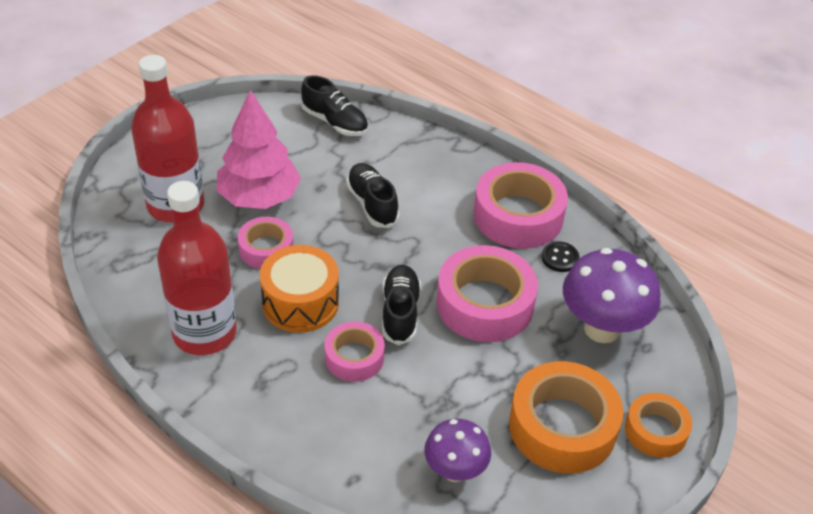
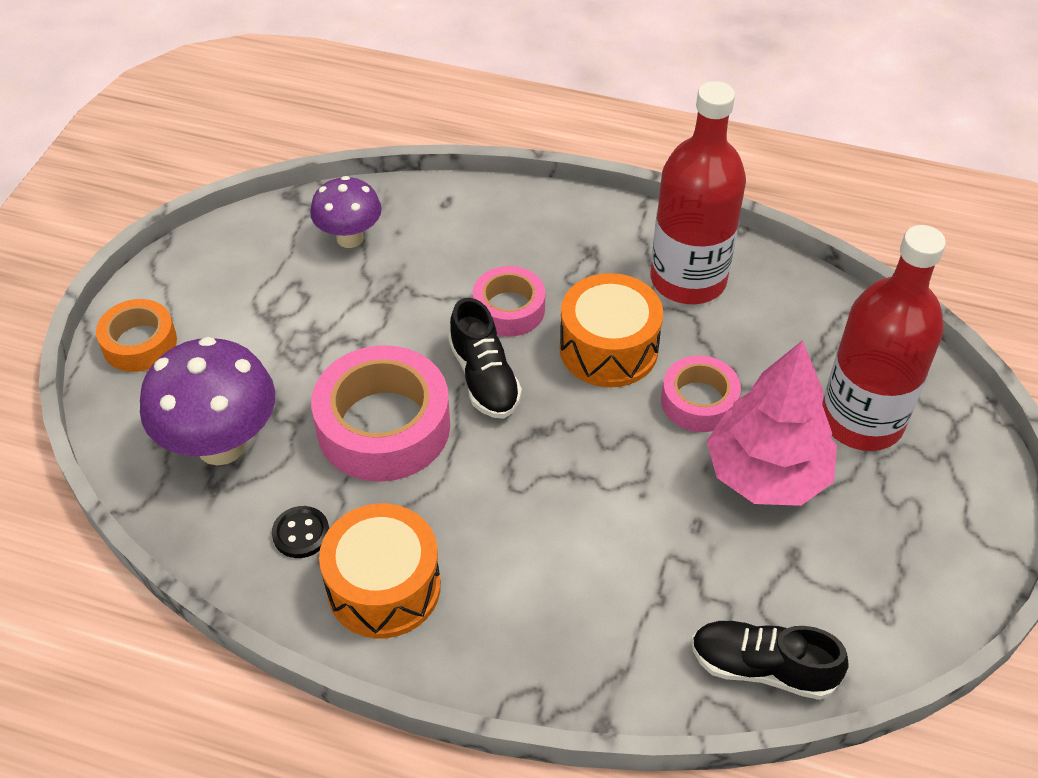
camera: 160 degrees right, 5 degrees up
black shoe [346,163,400,228] -> none
pink tape [474,162,568,249] -> orange drum [319,504,441,638]
orange tape [509,361,623,473] -> none

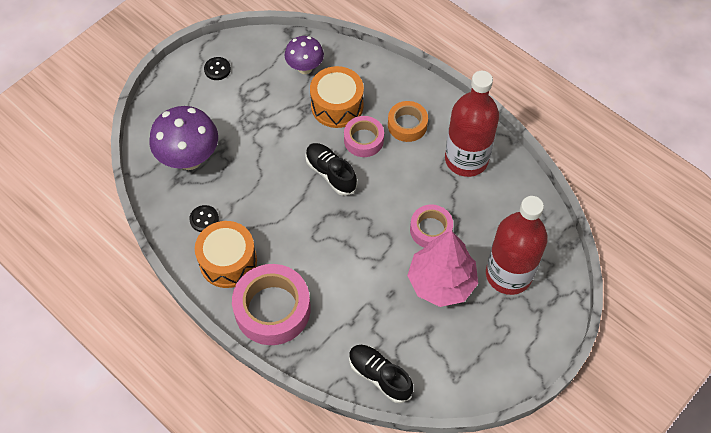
camera: 25 degrees right, 10 degrees up
orange tape [96,299,177,372] -> orange tape moved to [388,101,428,142]
pink tape [311,345,450,482] -> pink tape moved to [232,264,311,345]
black shoe [448,298,522,419] -> black shoe turned 135 degrees clockwise [305,143,357,196]
orange drum [560,273,663,387] -> orange drum moved to [310,66,364,128]
none -> black button [204,57,231,80]

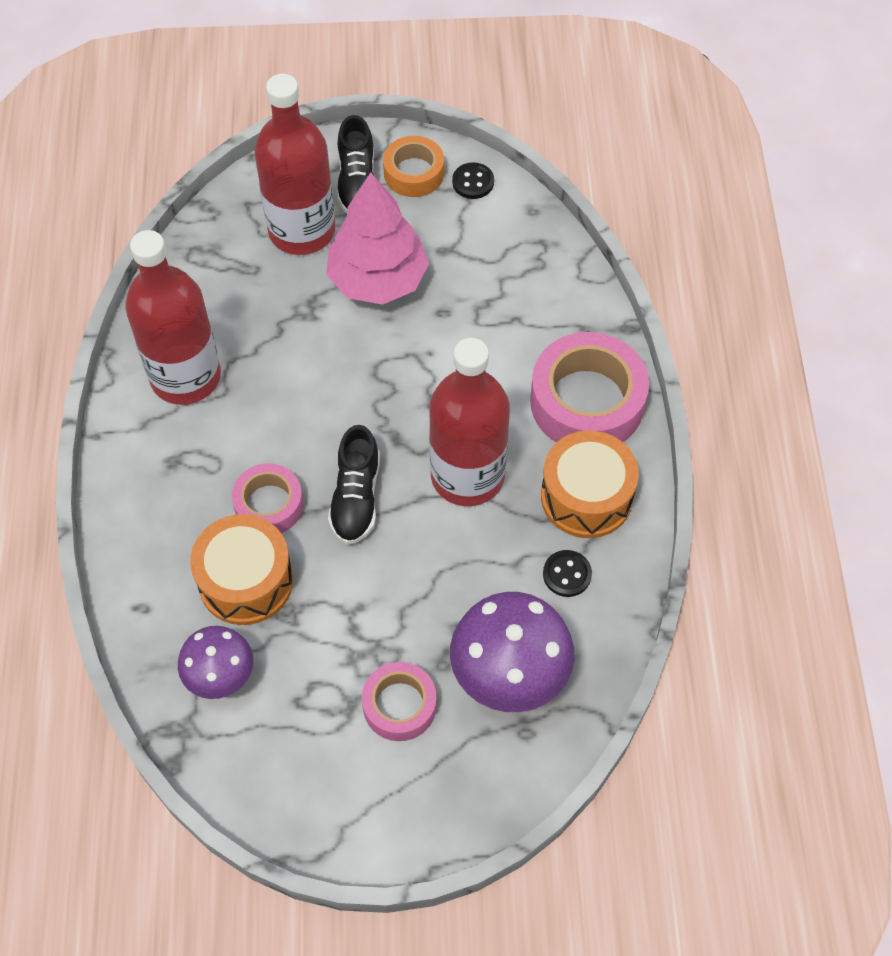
camera: 135 degrees left, 0 degrees up
black button [204,57,231,80] -> black button moved to [452,162,494,199]
black shoe [349,345,413,403] -> black shoe moved to [337,115,374,213]
orange tape [388,101,428,142] -> orange tape moved to [383,136,444,197]
pink tape [410,204,453,248] -> pink tape moved to [362,662,437,741]
none -> red bottle [429,338,510,506]

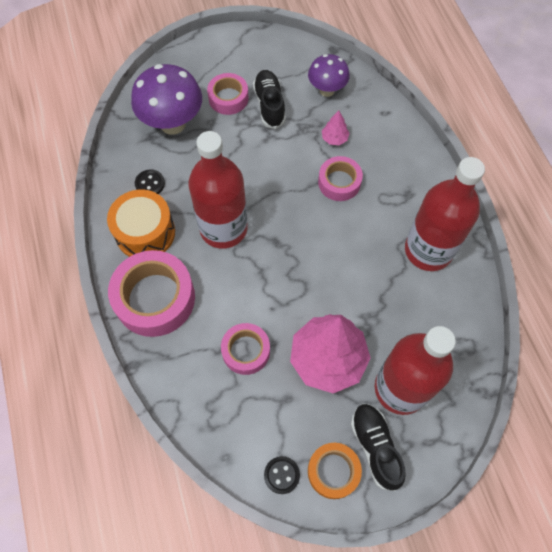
camera: 165 degrees right, 5 degrees up
orange drum [190,514,293,625] -> pink tree [322,110,350,145]
black shoe [328,425,380,545] -> black shoe moved to [253,70,286,129]
none -> pink tape [221,323,270,375]

